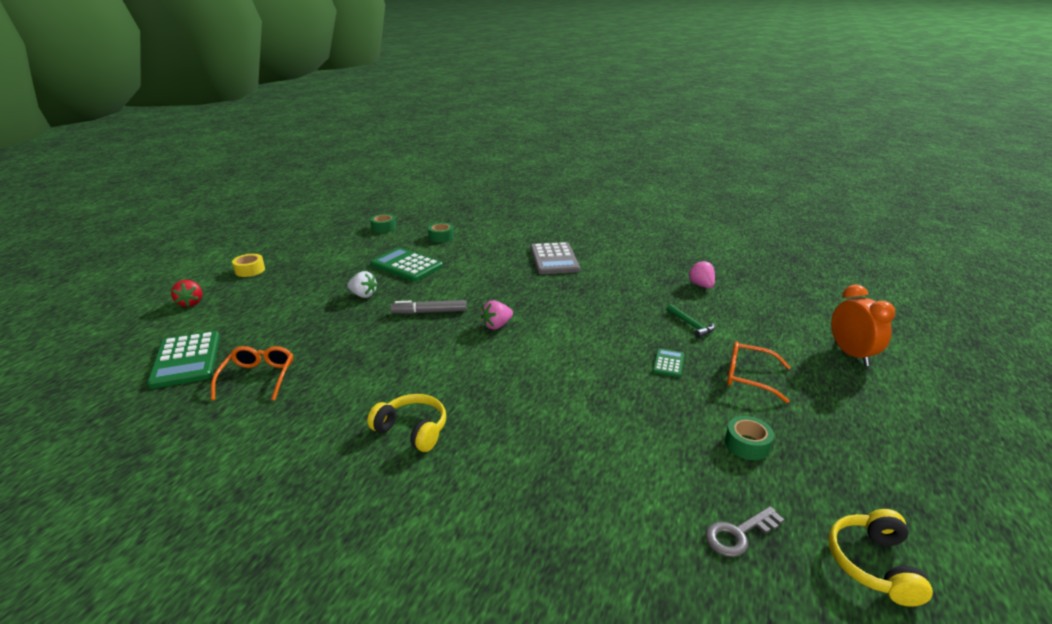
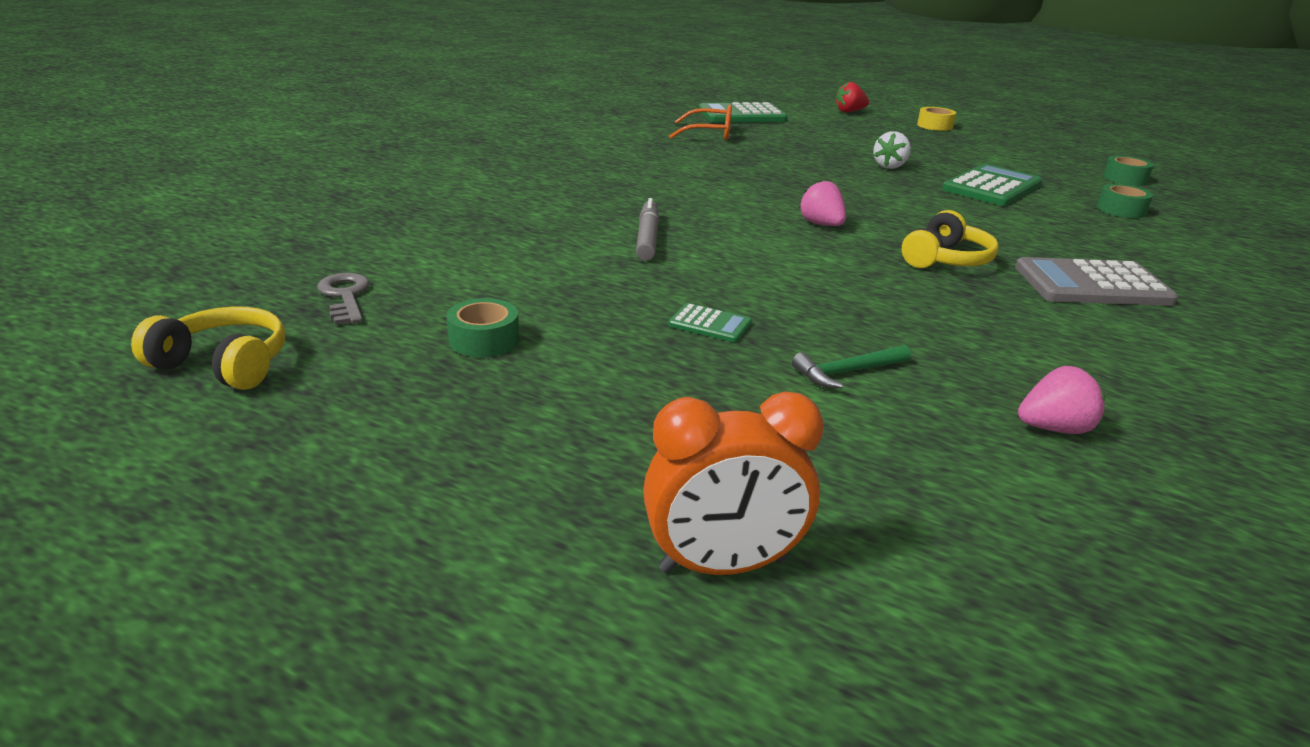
camera: 95 degrees right, 0 degrees up
yellow headphones [367,394,446,452] -> yellow headphones moved to [902,210,999,268]
grey marker [390,300,467,314] -> grey marker moved to [636,198,659,261]
orange glasses [727,341,791,403] -> none

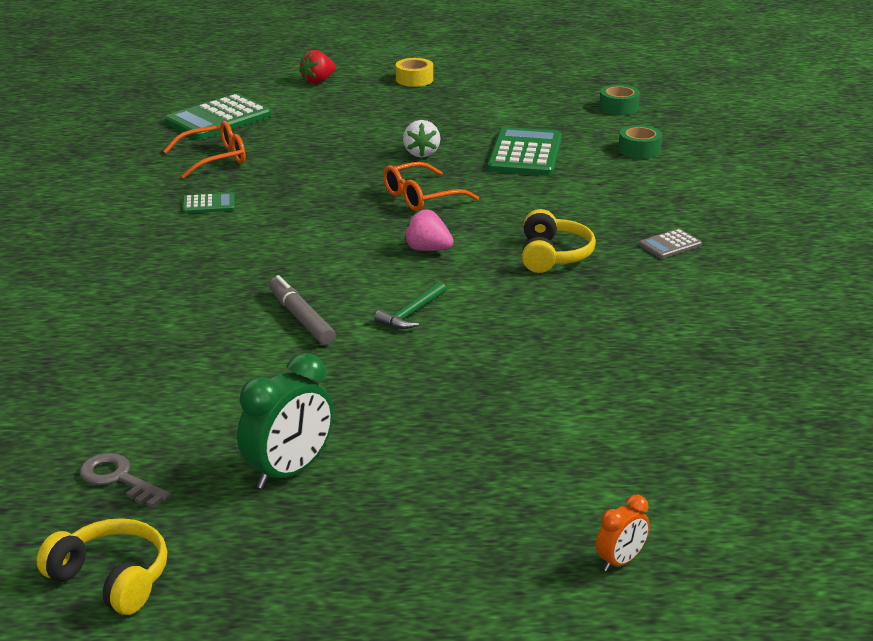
camera: 30 degrees left, 0 degrees up
yellow headphones [131,307,285,390] -> yellow headphones turned 45 degrees clockwise [37,518,167,615]
green tape [447,298,519,357] -> green clock [237,353,334,489]
orange clock [643,392,824,575] -> orange clock [596,495,650,572], size x0.54
green calculator [668,303,752,342] -> green calculator moved to [182,193,235,213]
green hammer [792,345,911,388] -> green hammer moved to [374,281,446,329]
grey calculator [1015,257,1178,306] -> grey calculator [639,229,702,259], size x0.50
pink strawberry [1018,366,1105,434] -> none
none -> orange glasses [383,162,479,211]

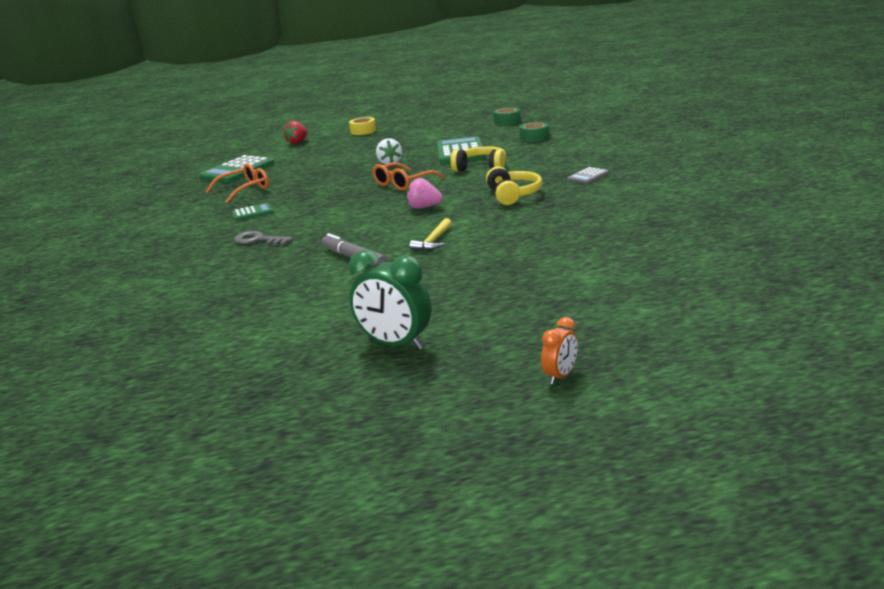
camera: 10 degrees left, 5 degrees down
yellow headphones [37,518,167,615] -> yellow headphones moved to [450,146,506,172]
grey key [79,453,171,508] -> grey key moved to [234,231,293,245]
green clock [237,353,334,489] -> green clock turned 90 degrees clockwise [349,250,431,350]
green hammer [374,281,446,329] -> yellow hammer [410,218,451,251]
orange clock [596,495,650,572] -> orange clock moved to [541,317,578,385]

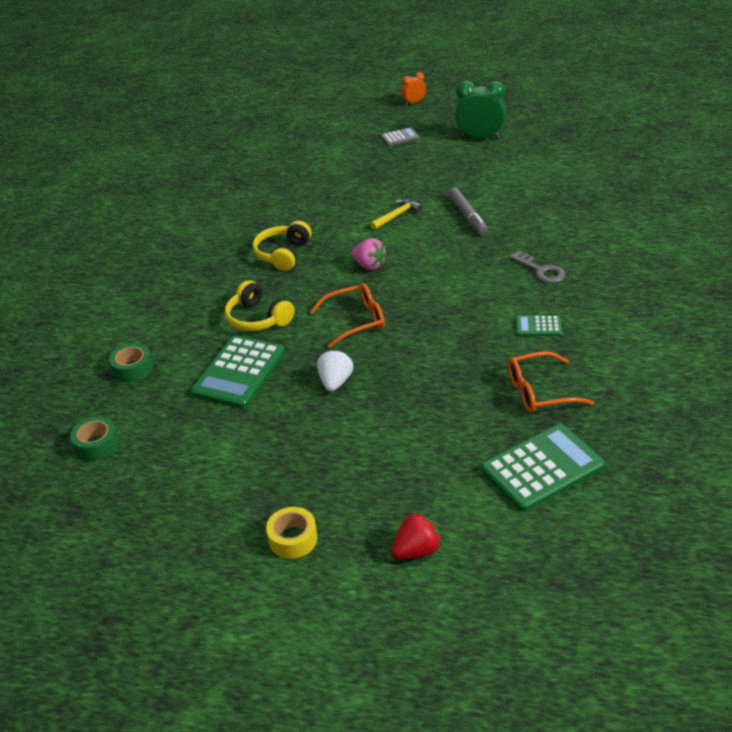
camera: 155 degrees left, 15 degrees up
green clock [349,250,431,350] -> green clock turned 45 degrees counterclockwise [455,81,506,139]
grey calculator [567,167,609,184] -> grey calculator moved to [381,127,419,146]

